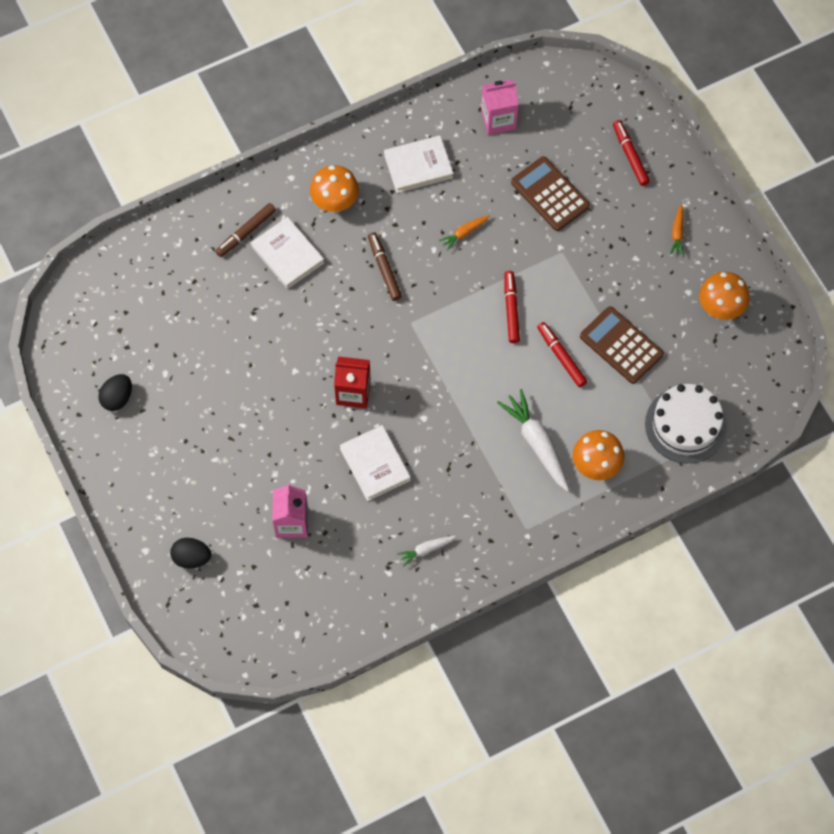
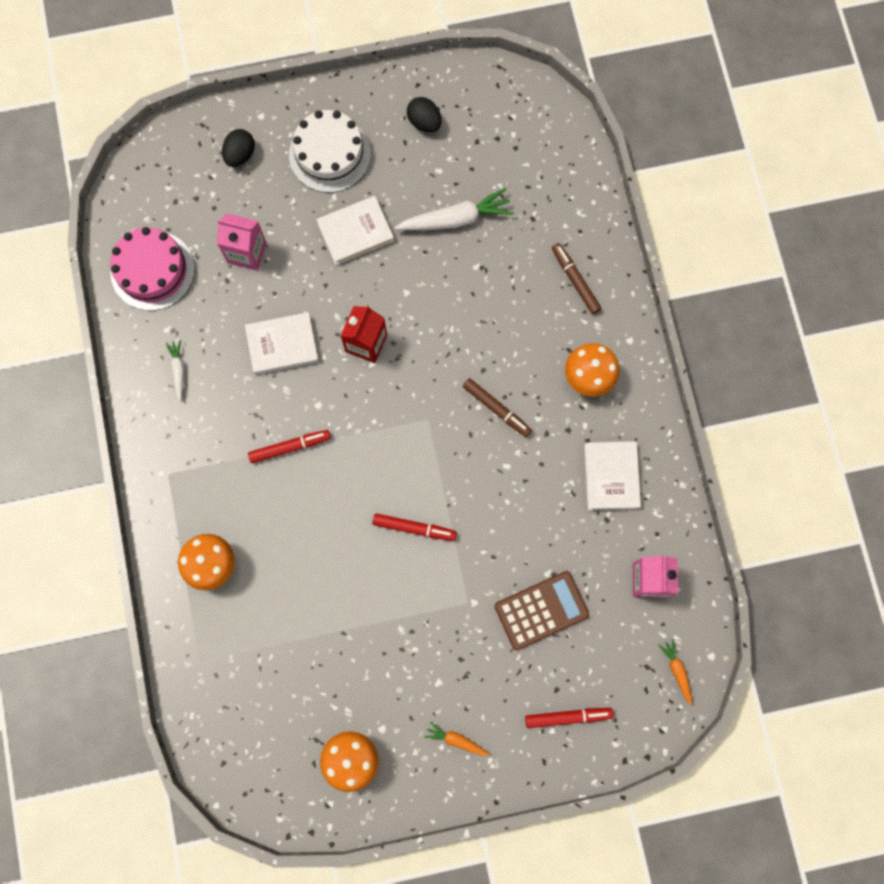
camera: 105 degrees right, 10 degrees up
white book [251,217,324,289] -> white book moved to [316,196,394,265]
brown marker [368,232,402,301] -> brown marker turned 45 degrees clockwise [463,378,532,437]
orange carrot [439,215,490,251] -> orange carrot moved to [659,639,692,705]
white carrot [497,389,570,492] -> white carrot moved to [394,188,514,230]
red marker [537,322,587,387] -> red marker moved to [248,430,331,463]
brown calculator [580,306,664,384] -> none
white cake [645,384,727,464] -> white cake moved to [289,110,371,193]
none -> pink cake [110,227,195,311]

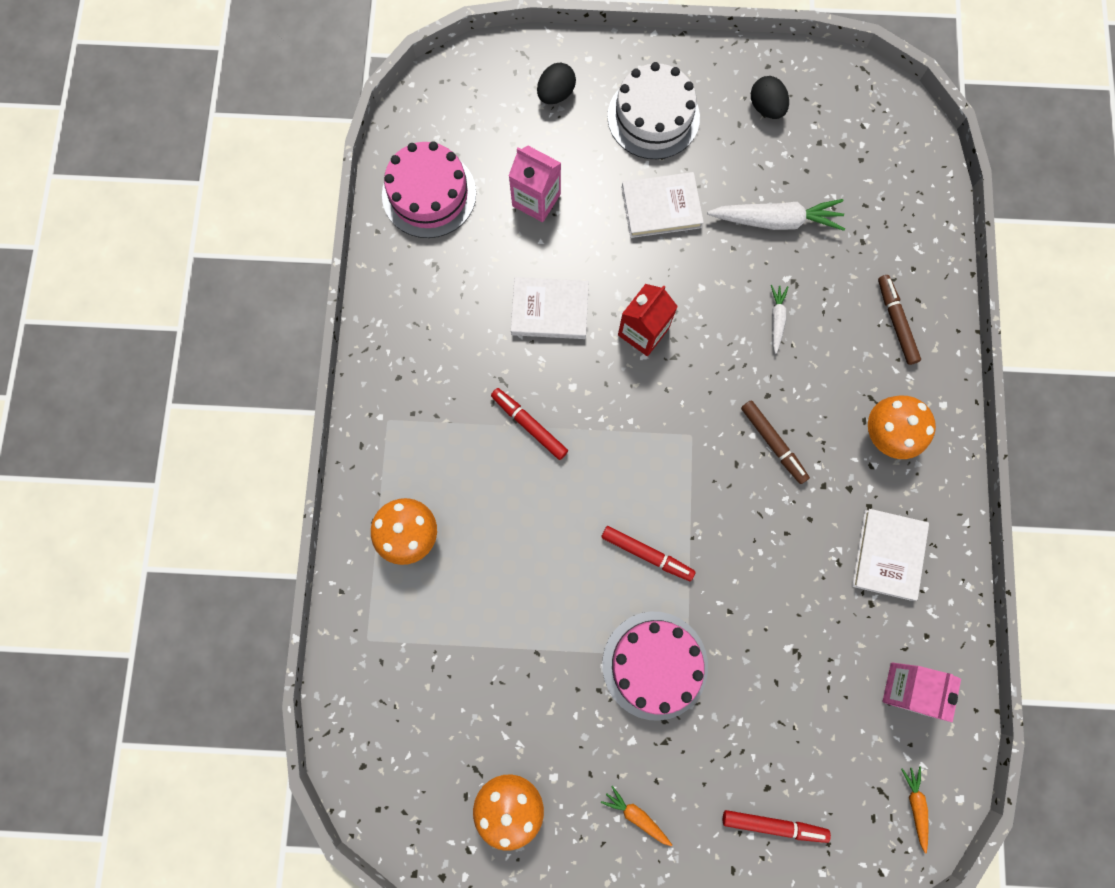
camera: 15 degrees right, 0 degrees up
white carrot [166,340,184,402] -> white carrot moved to [771,285,789,354]
red marker [248,430,331,463] -> red marker turned 135 degrees counterclockwise [491,388,568,460]
brown calculator [494,571,589,650] -> none
none -> pink cake [602,612,708,721]

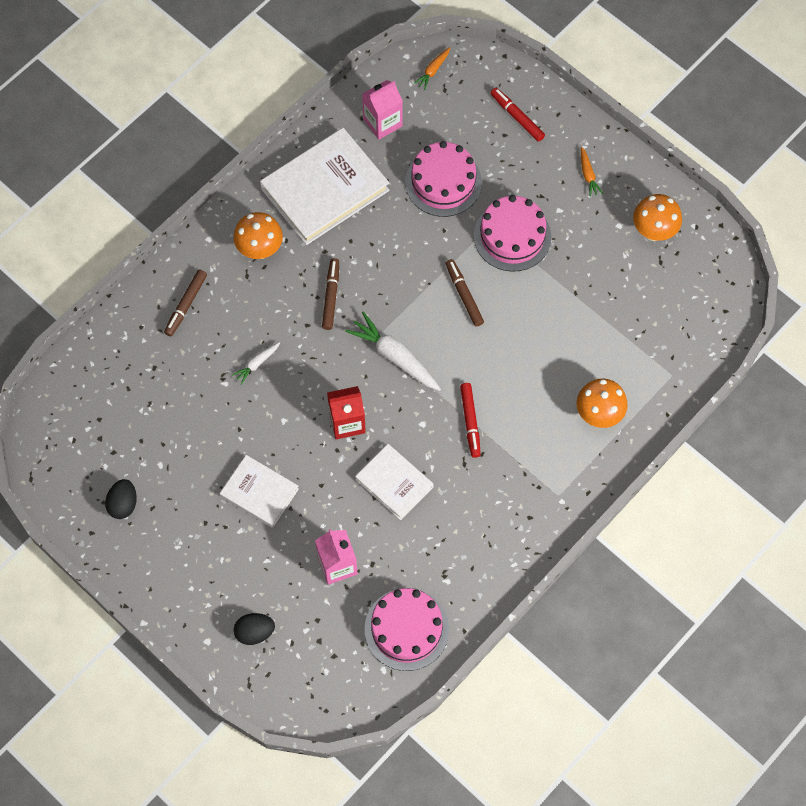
camera: 140 degrees left, 10 degrees down
red marker [601,526,695,581] -> brown marker [445,259,484,327]
white cake [608,62,700,159] -> none
white carrot [707,199,845,231] -> white carrot moved to [345,312,441,391]
white book [852,509,929,601] -> white book [260,128,390,245], size x1.75
none -> pink cake [405,141,482,217]

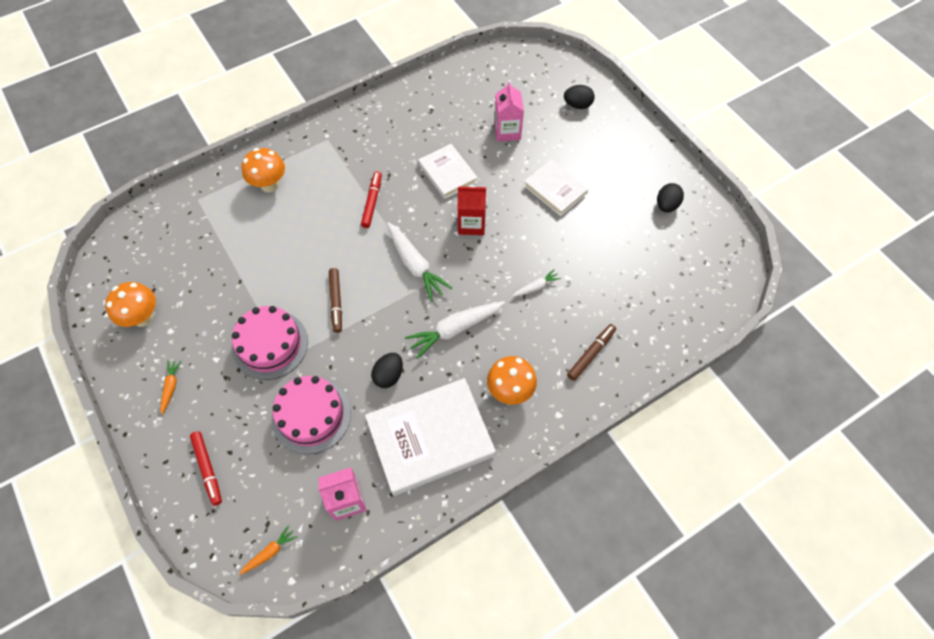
camera: 165 degrees left, 5 degrees down
brown marker [322,258,339,330] -> white carrot [405,301,505,359]
pink cake [365,588,449,671] -> none
none -> black egg [371,353,403,388]

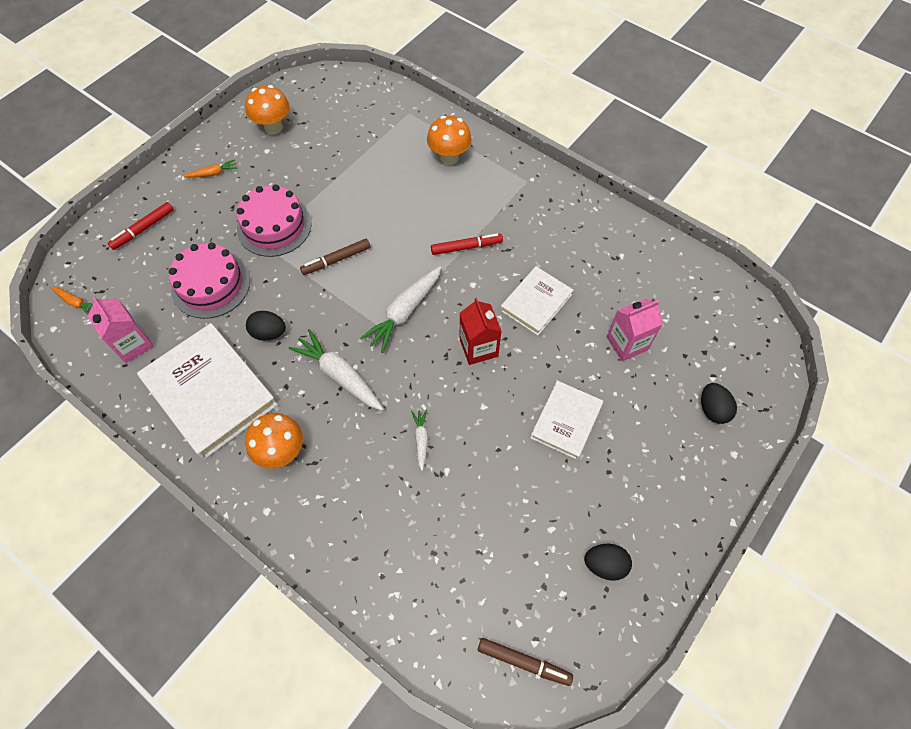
camera: 70 degrees right, 0 degrees up
white carrot [512,269,561,297] -> white carrot turned 135 degrees counterclockwise [411,410,428,471]
brown marker [567,324,616,381] -> brown marker moved to [478,638,573,686]

